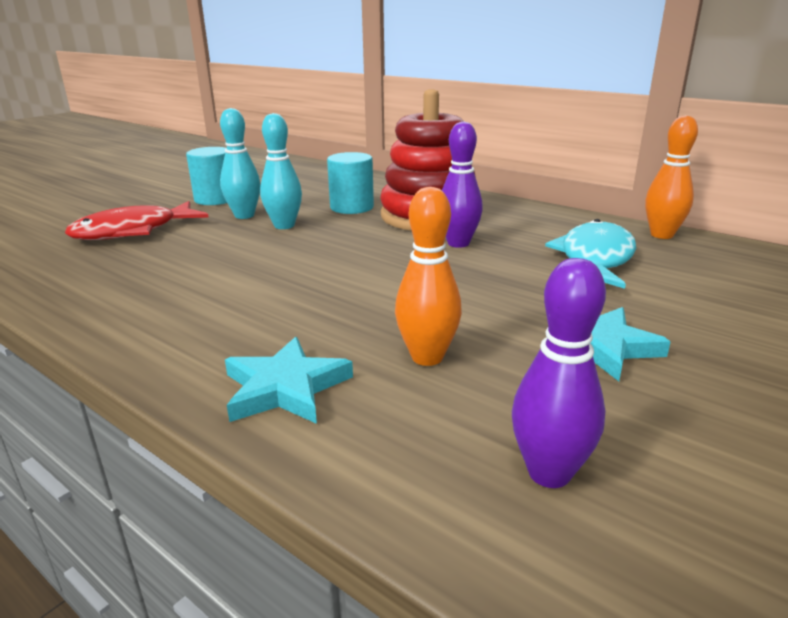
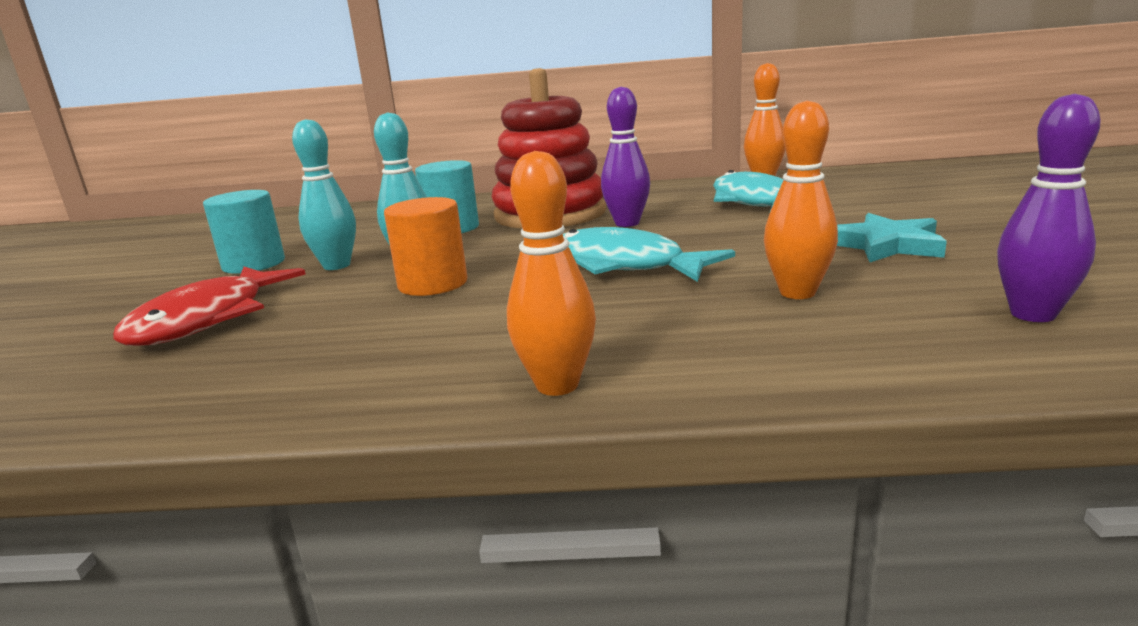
camera: 35 degrees left, 5 degrees down
turquoise star [225,337,353,424] -> none
none -> orange cylinder [384,197,468,296]
none -> orange bowling pin [507,151,596,396]
none -> turquoise fish [563,227,735,282]

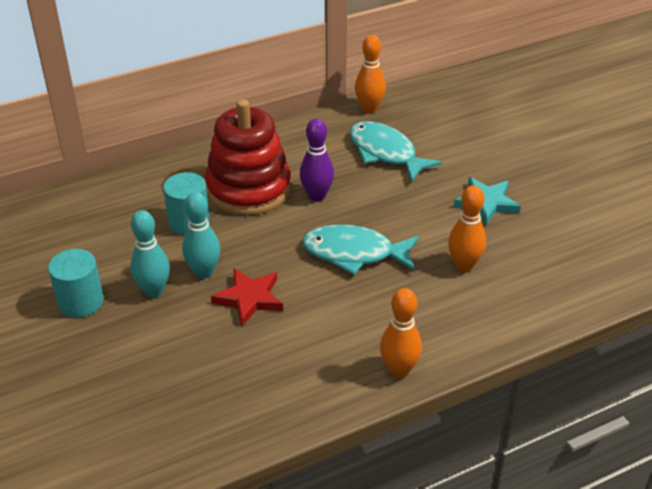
camera: 30 degrees left, 20 degrees up
red fish [113,267,306,346] -> none
orange cylinder [384,197,468,296] -> red star [211,268,283,326]
purple bowling pin [997,94,1101,322] -> none

